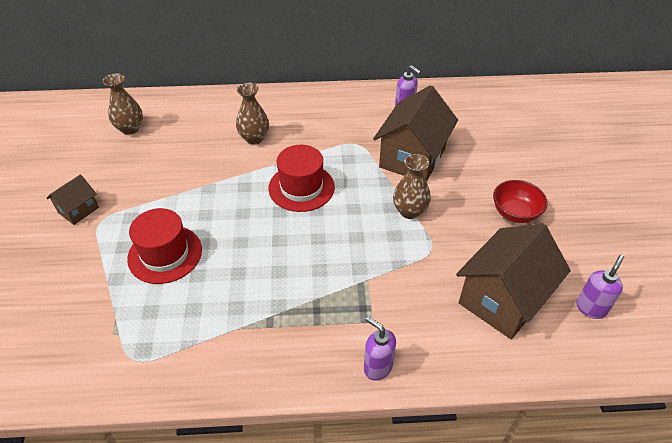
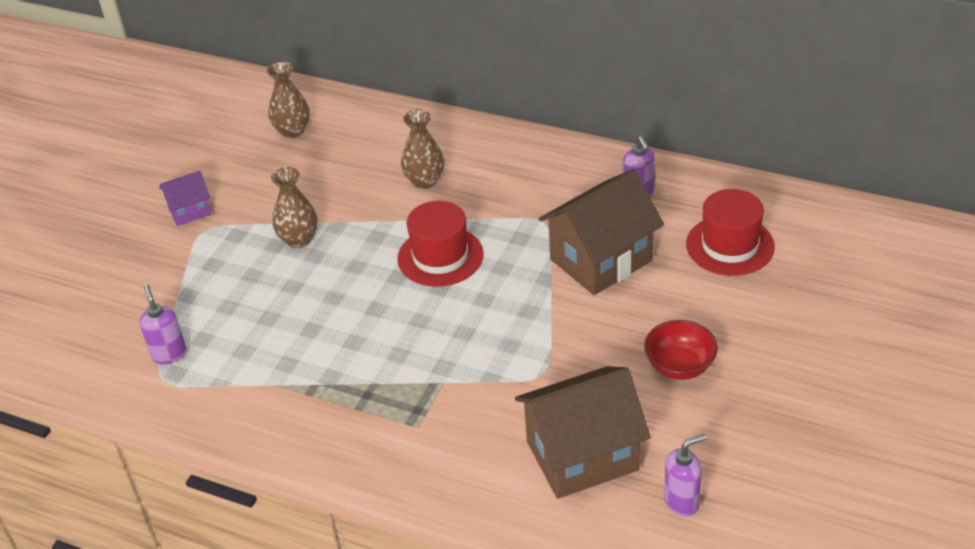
camera: 30 degrees right, 5 degrees down
brown house [46,174,99,225] -> purple house [160,171,212,226]
red hat [127,208,202,284] -> red hat moved to [686,189,775,276]
purple soap dispenser [364,316,396,381] -> purple soap dispenser moved to [140,284,186,365]
brown vase [393,154,431,219] -> brown vase moved to [271,167,318,248]

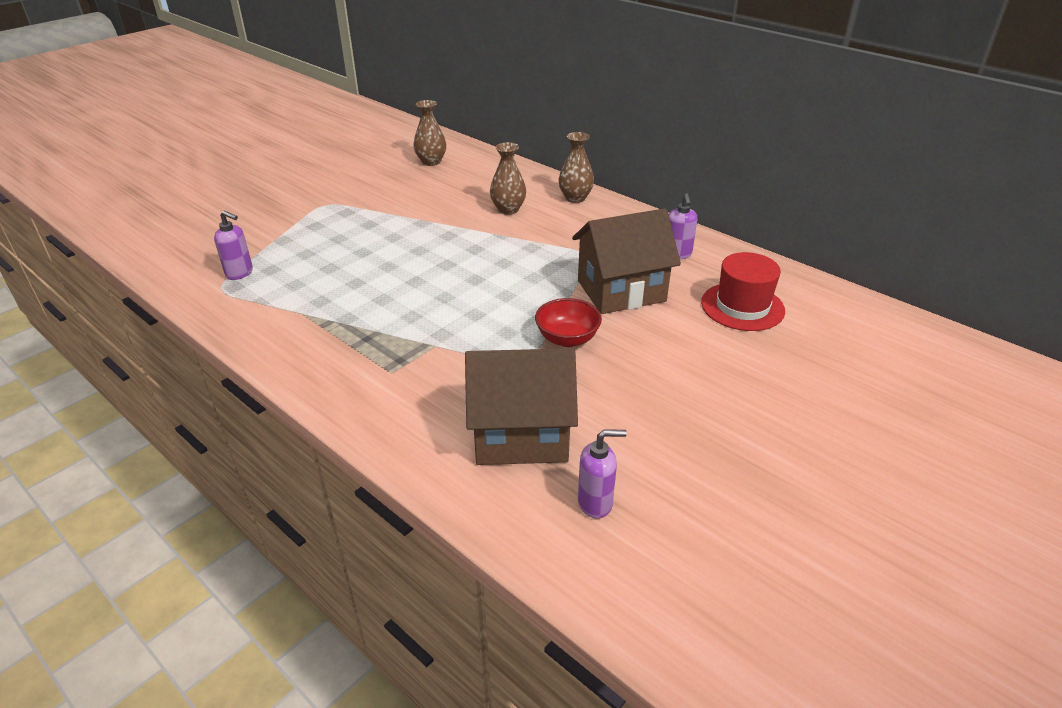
camera: 15 degrees right, 5 degrees down
purple soap dispenser [140,284,186,365] -> purple soap dispenser turned 120 degrees clockwise [214,210,253,280]
purple house [160,171,212,226] -> none
brown vase [271,167,318,248] -> brown vase moved to [559,132,594,203]
red hat [397,201,484,287] -> none
red bowl [644,320,718,380] -> red bowl moved to [535,298,602,347]

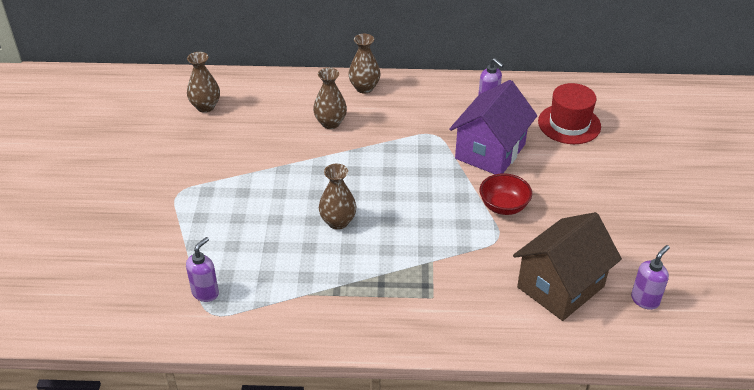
camera: 40 degrees left, 5 degrees up
purple soap dispenser [214,210,253,280] -> purple soap dispenser turned 45 degrees counterclockwise [186,237,219,302]
brown house [572,208,681,314] -> purple house [449,80,537,174]
none -> brown vase [319,164,356,230]

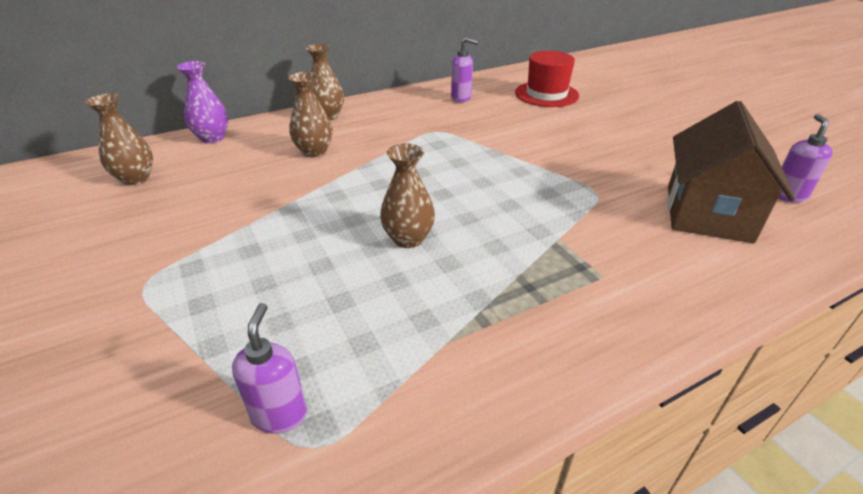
camera: 30 degrees left, 5 degrees down
purple house [449,80,537,174] -> none
red bowl [480,173,532,215] -> none
none -> purple vase [177,61,228,143]

